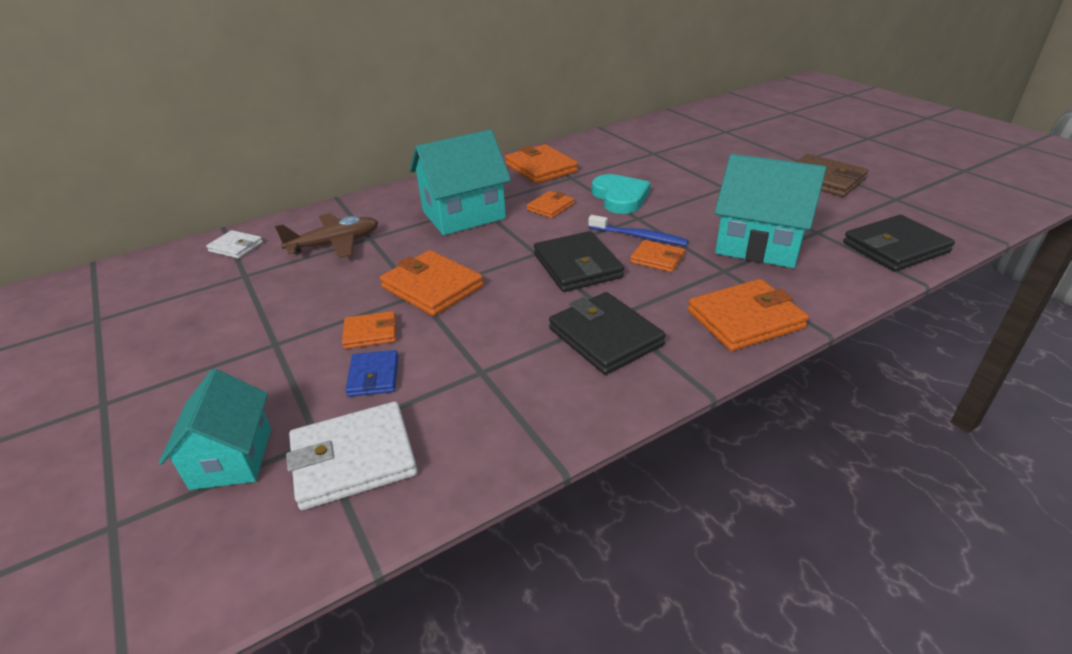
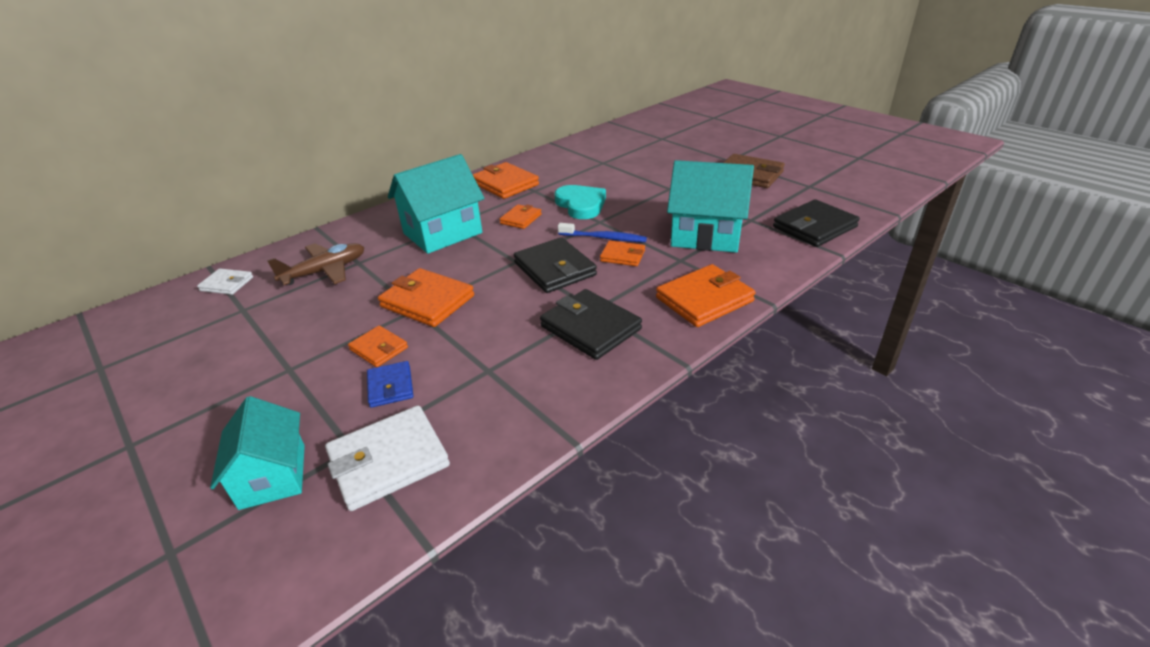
camera: 10 degrees left, 0 degrees up
orange wallet [342,311,396,349] -> orange wallet turned 60 degrees clockwise [348,326,408,367]

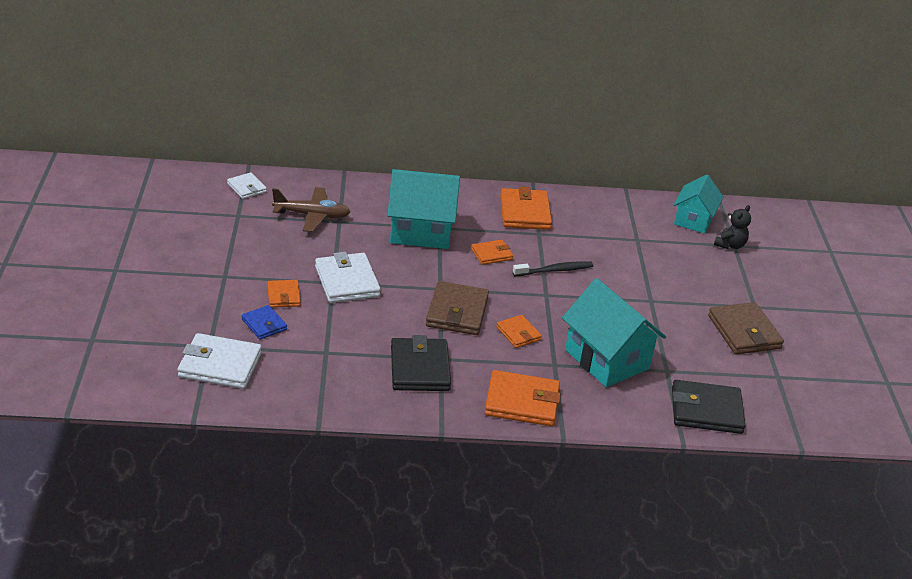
camera: 35 degrees right, 0 degrees up
turquoise house [210,396,305,510] -> turquoise house moved to [674,174,723,234]
blue wallet [367,361,413,408] -> blue wallet turned 60 degrees counterclockwise [242,305,287,340]
orange wallet [378,268,474,327] -> white wallet [315,252,381,303]
black wallet [514,237,597,293] -> brown wallet [426,281,489,335]
turquoise heart [554,185,606,219] -> black toothbrush [513,261,593,276]
blue toothbrush [558,223,647,242] -> none
none -> black teddy bear [714,205,751,249]

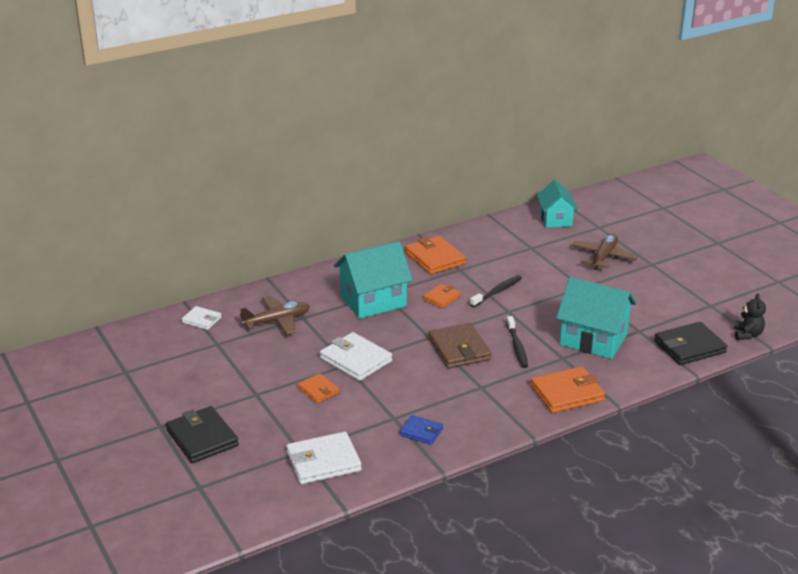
camera: 25 degrees left, 5 degrees down
blue wallet [242,305,287,340] -> blue wallet moved to [400,415,443,445]
black wallet [391,335,451,391] -> black wallet moved to [166,406,239,463]
orange wallet [496,315,542,348] -> black toothbrush [507,316,528,368]
brown wallet [708,302,784,355] -> none
black teddy bear [714,205,751,249] -> black teddy bear moved to [734,293,766,340]
none -> brown plane [572,234,638,270]

